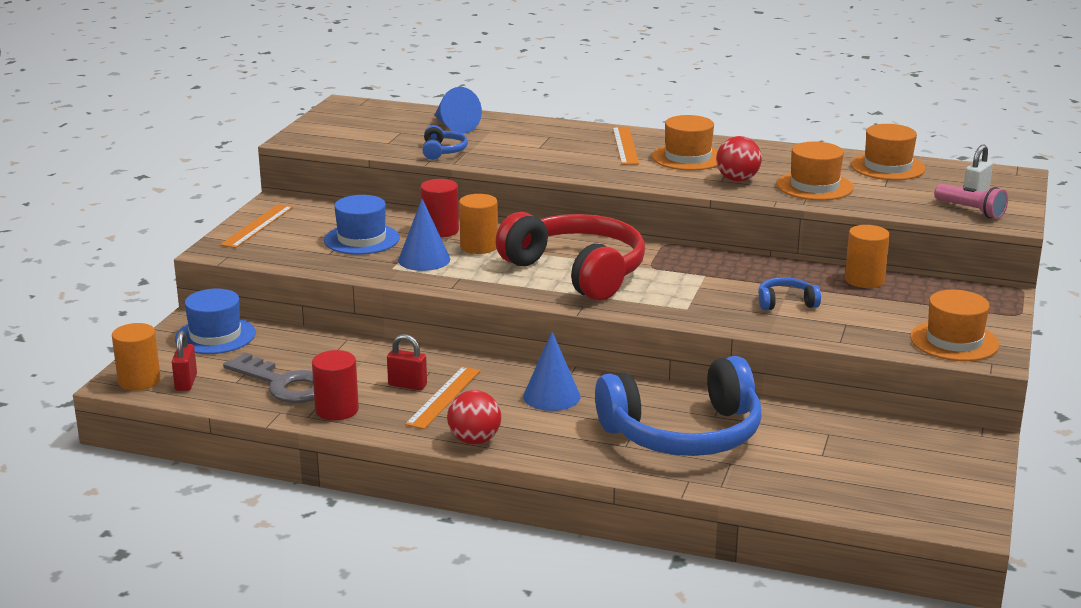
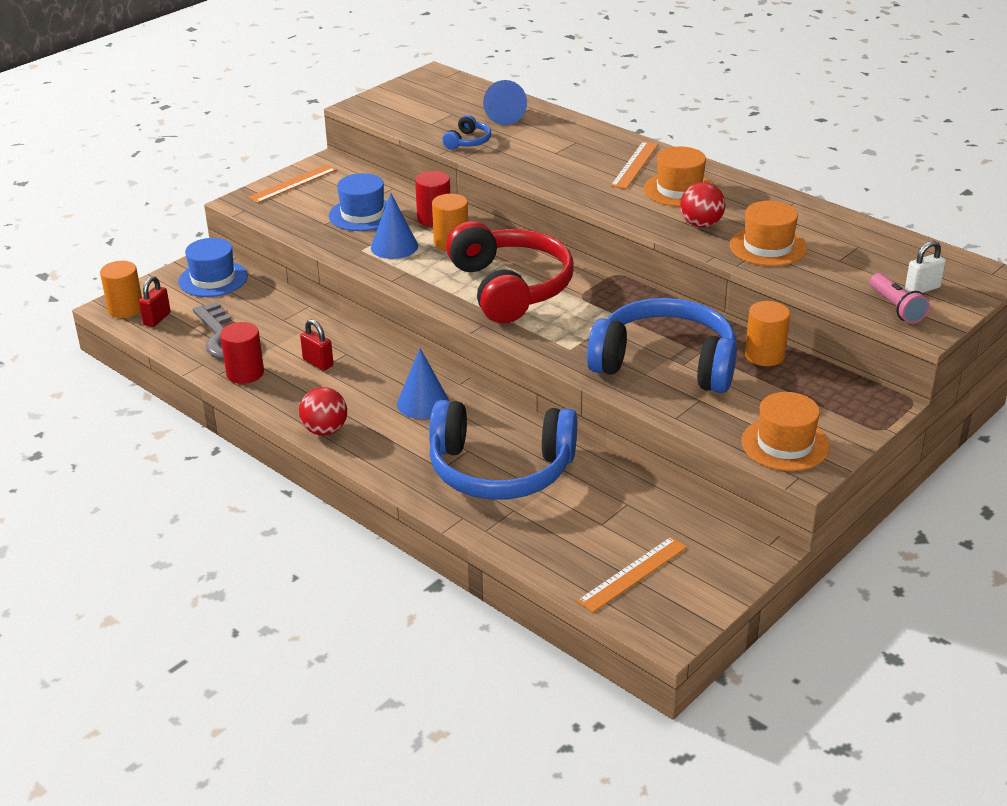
camera: 25 degrees right, 10 degrees up
orange ruler [405,366,481,429] -> orange ruler moved to [577,537,687,613]
blue headphones [758,277,821,310] -> blue headphones [587,298,737,393], size x2.44
orange hat [851,124,926,180] -> none

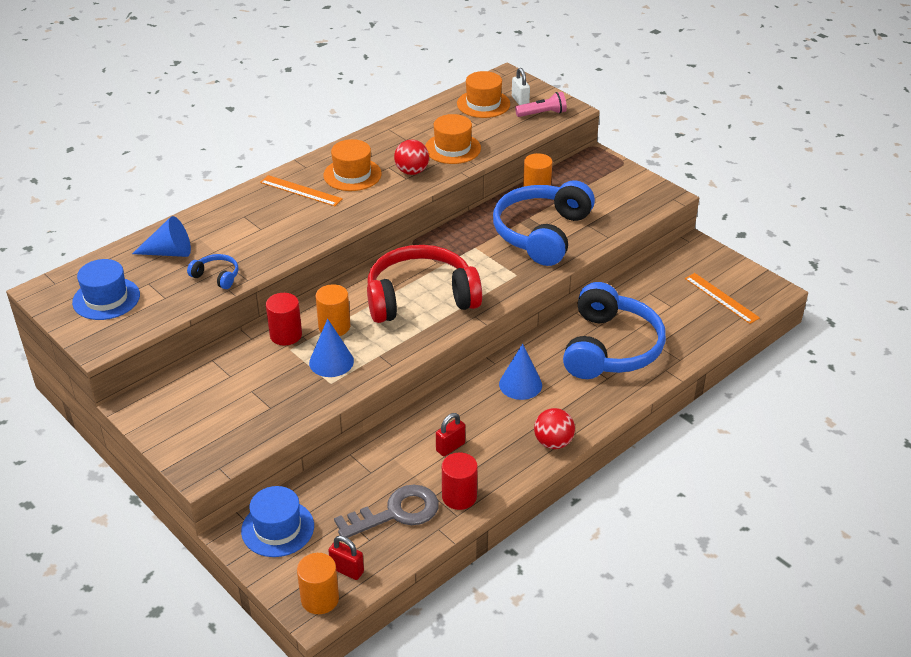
camera: 85 degrees left, 5 degrees up
orange ruler [248,165,337,203] -> none
blue hat [329,173,387,231] -> blue hat moved to [72,259,140,320]
orange hat [741,392,830,471] -> orange hat moved to [457,71,510,118]

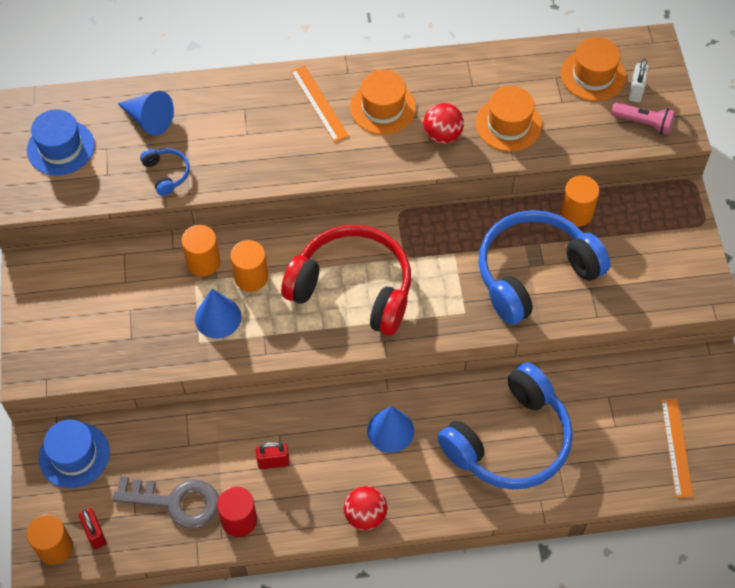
camera: 35 degrees right, 20 degrees up
red cylinder [266,293,302,346] -> orange cylinder [182,225,220,276]

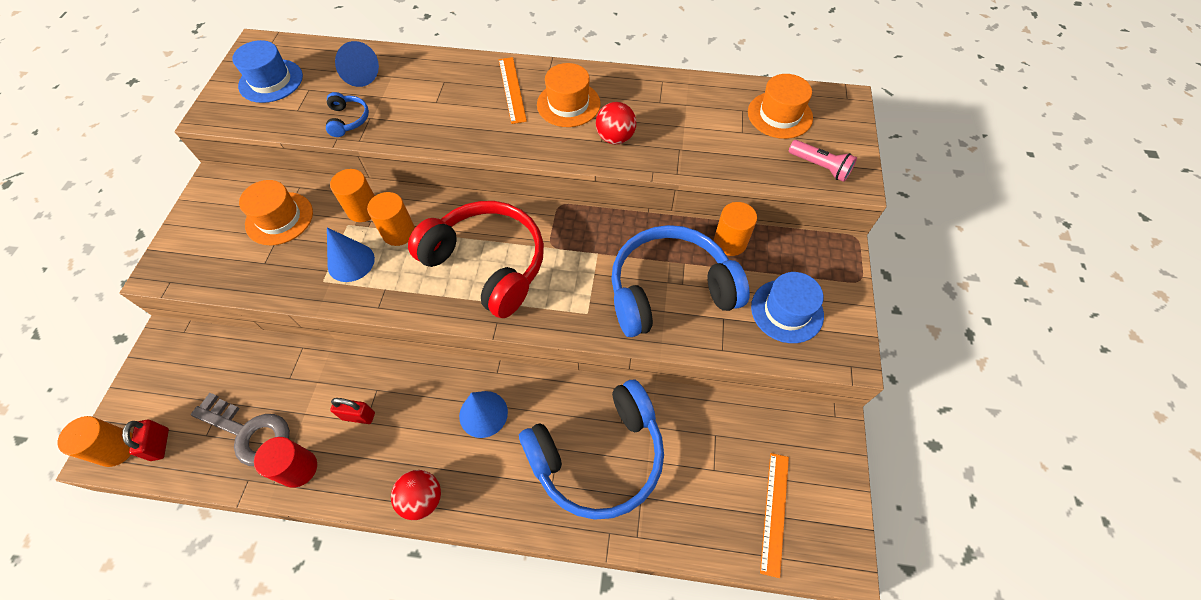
camera: 15 degrees right, 0 degrees up
blue hat [39,419,110,488] -> blue hat moved to [751,272,824,343]
orange hat [476,86,542,151] -> orange hat moved to [239,180,313,245]
white padlock [628,59,649,102] -> none

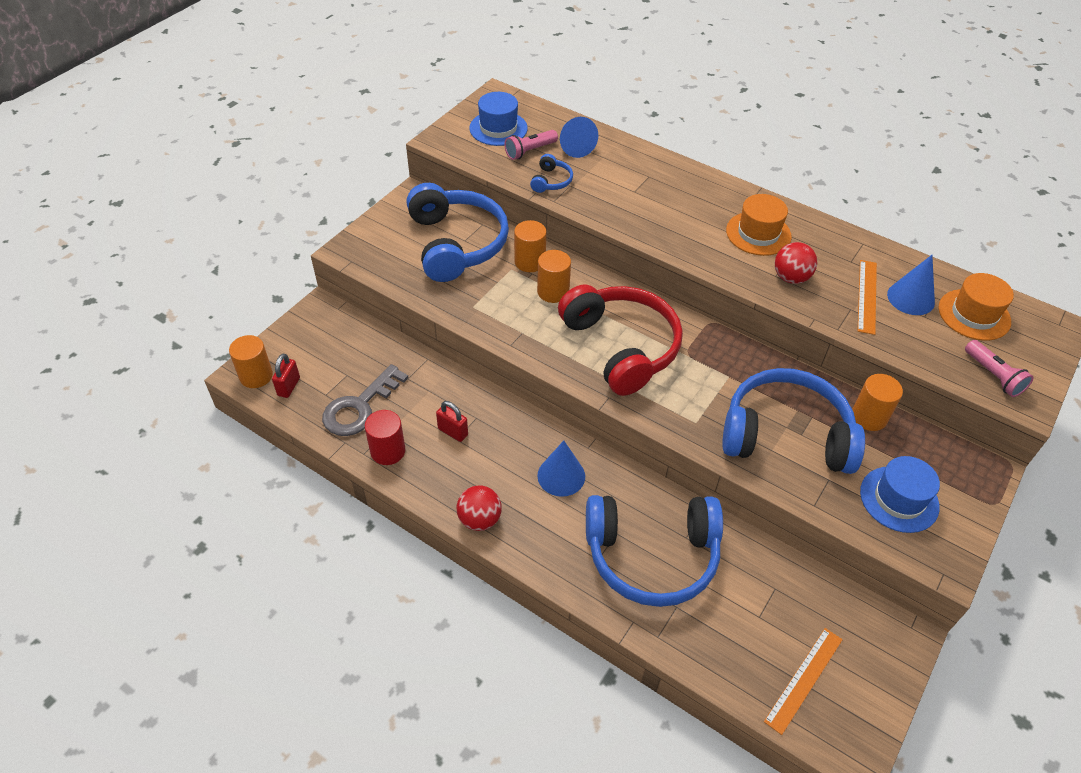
camera: 25 degrees right, 10 degrees down
grey key [191,393,290,466] -> grey key turned 75 degrees clockwise [322,364,409,436]
orange hat [239,180,313,245] -> blue headphones [406,183,509,282]
blue cone [327,228,375,282] -> blue cone moved to [887,255,935,315]
orange ruler [499,57,527,124] -> orange ruler moved to [857,260,877,335]
none -> pink flashlight [504,130,558,160]

